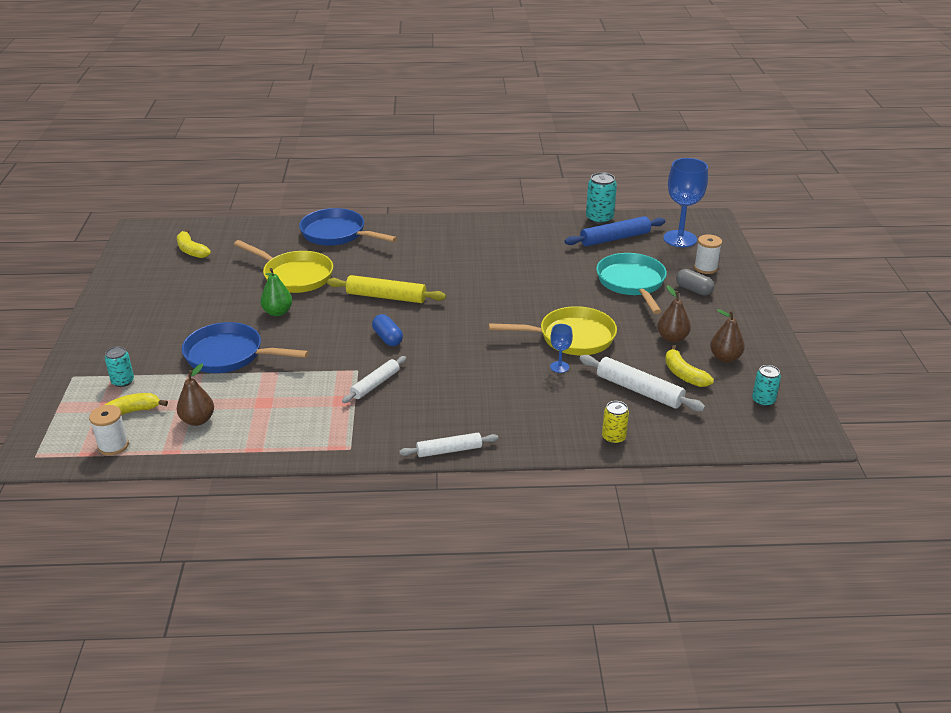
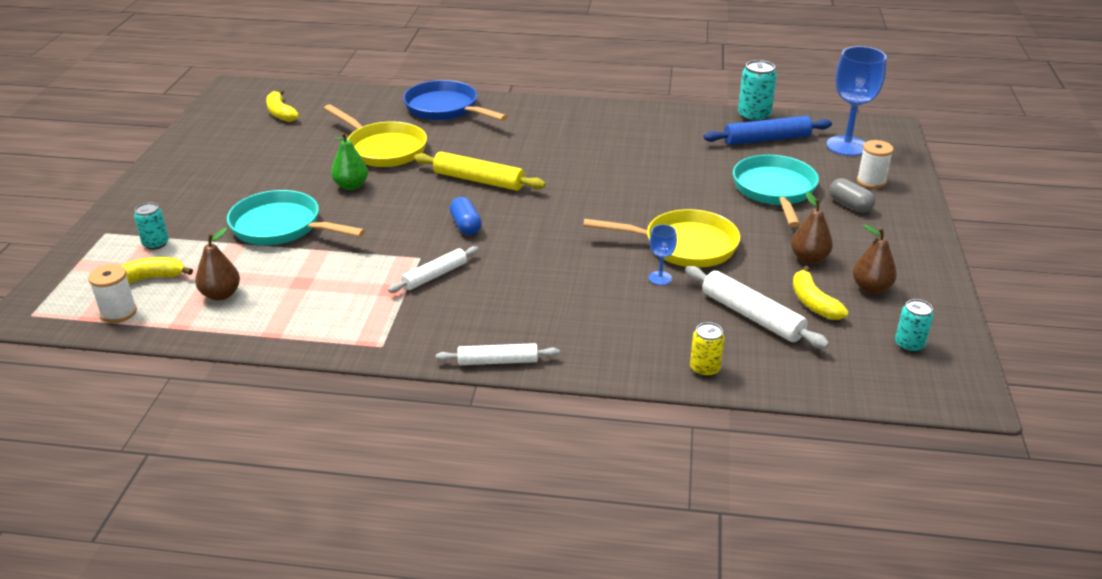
camera: 10 degrees right, 0 degrees up
blue pan [182,322,309,373] -> turquoise pan [227,190,365,245]

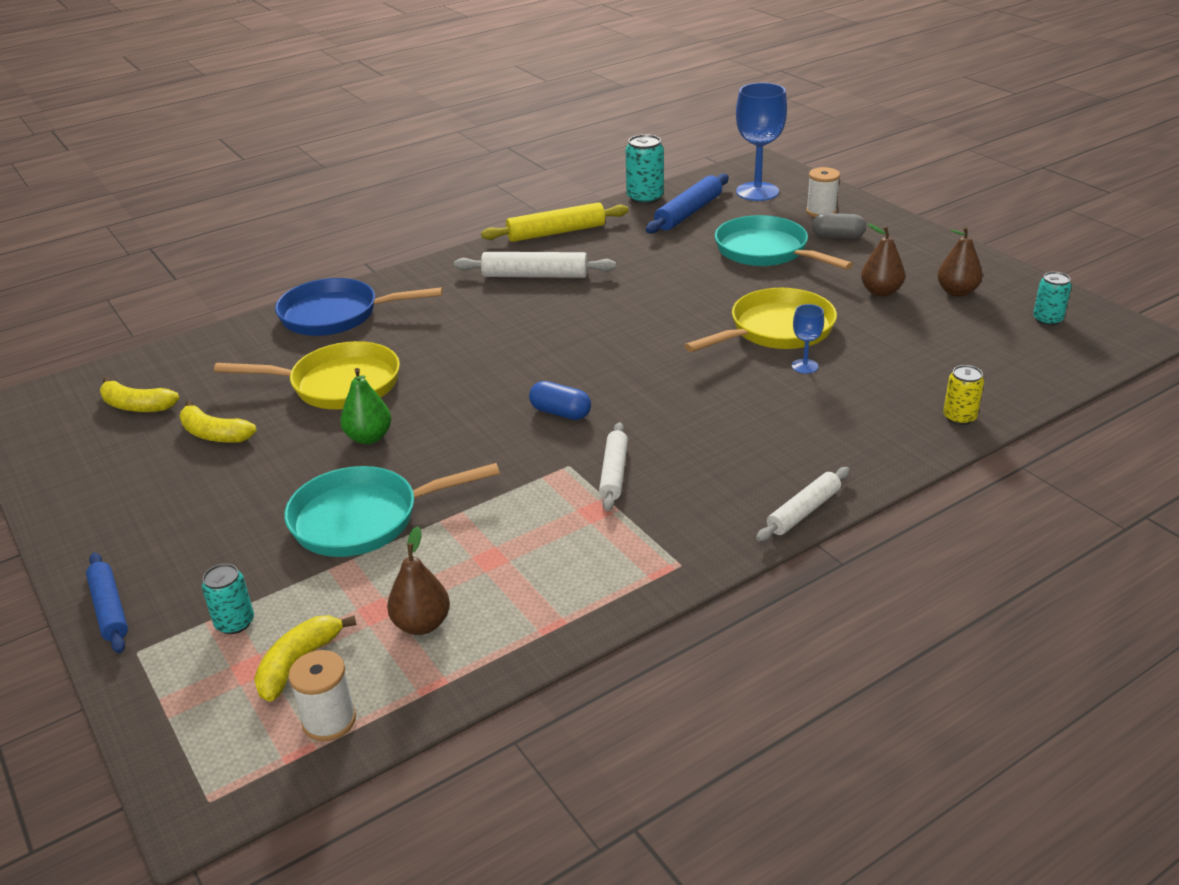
camera: 40 degrees left, 0 degrees up
yellow rolling pin [414,152,546,191] -> yellow rolling pin moved to [481,202,629,242]
white rolling pin [685,266,829,349] -> white rolling pin moved to [454,252,616,278]
yellow banana [793,266,849,320] -> yellow banana moved to [180,400,257,443]
none -> blue rolling pin [86,552,128,653]

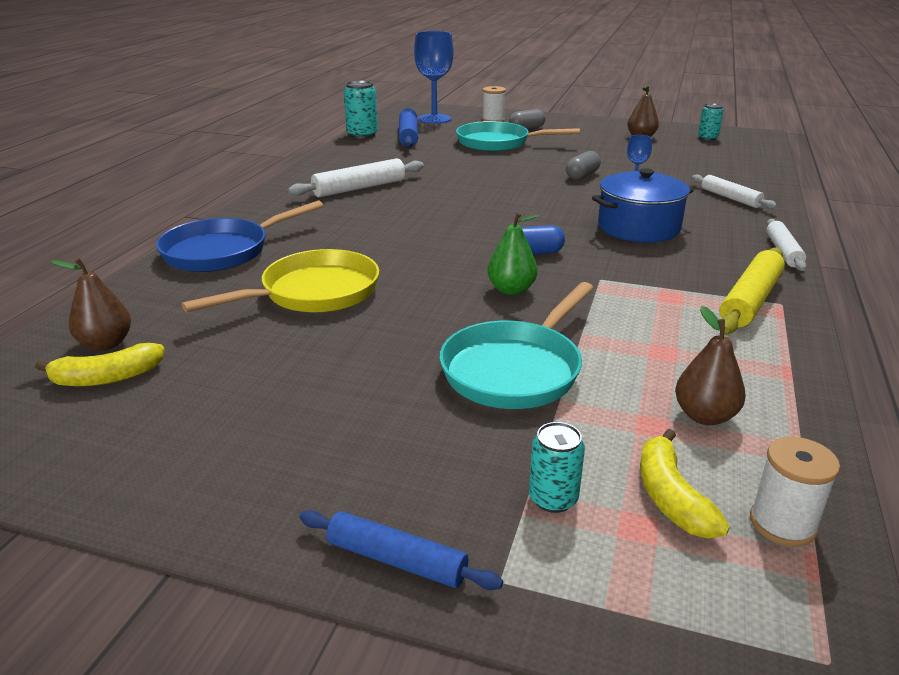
camera: 40 degrees left, 5 degrees down
yellow banana [180,400,257,443] -> none
green pear [340,368,391,444] -> green pear moved to [487,212,538,295]
yellow rolling pin [481,202,629,242] -> yellow rolling pin moved to [719,247,785,334]
white rolling pin [599,422,628,511] -> white rolling pin moved to [692,175,777,209]
yellow pan [684,288,837,352] -> grey capsule [566,151,601,180]
brown pear [861,224,905,297] -> brown pear moved to [51,258,131,351]
yellow can [943,365,984,425] -> none
none -> blue pot [592,168,694,242]

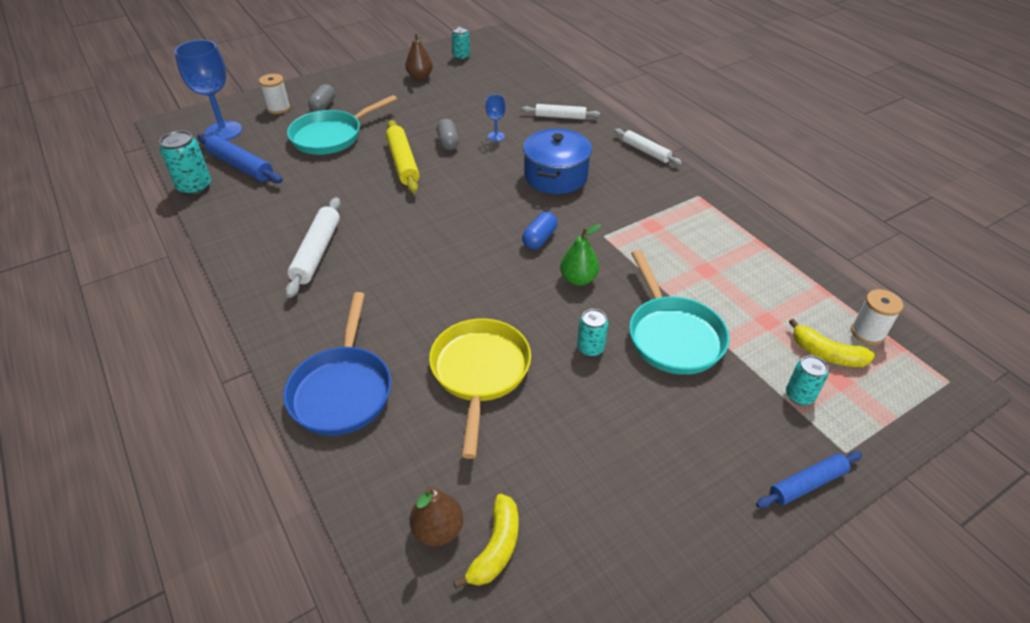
camera: 50 degrees left, 15 degrees up
brown pear [675,306,746,425] -> none
yellow rolling pin [719,247,785,334] -> yellow rolling pin moved to [386,120,420,193]
none -> turquoise can [577,309,608,357]

